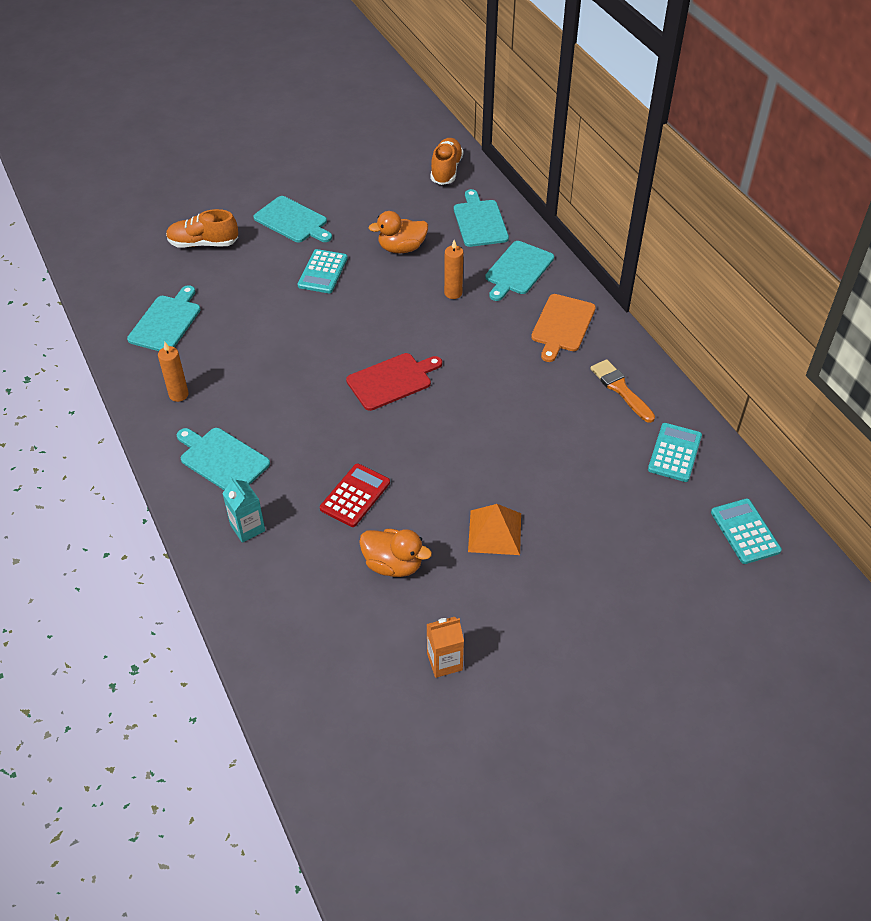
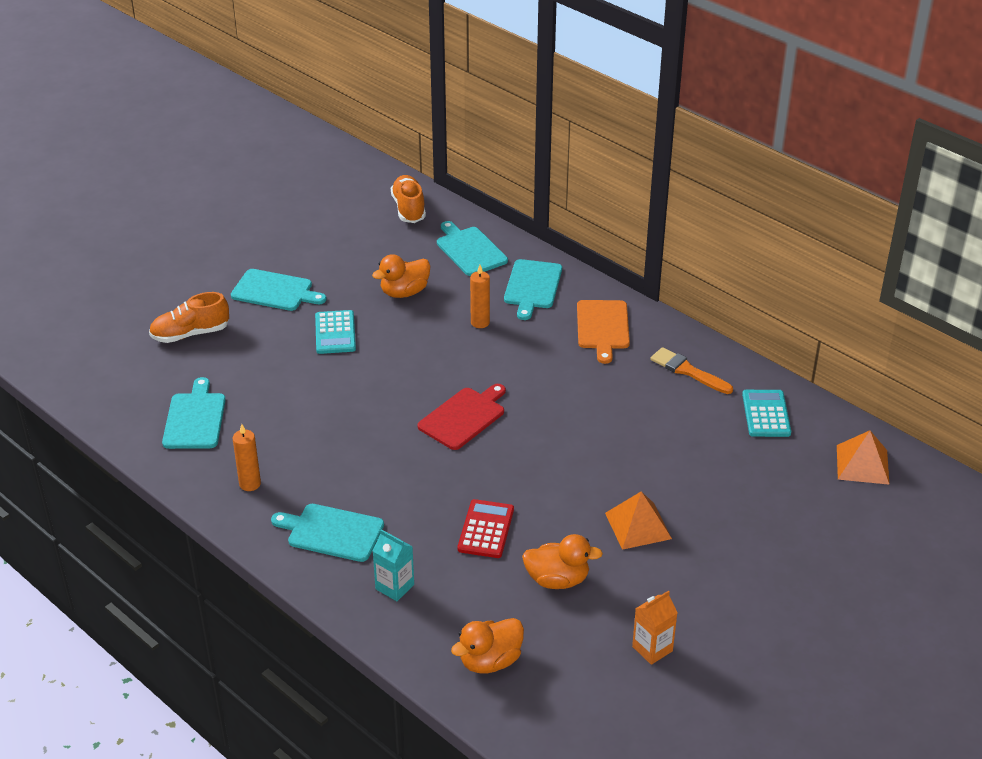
camera: 20 degrees left, 10 degrees down
turquoise calculator [711,498,782,564] -> orange pyramid [837,430,889,485]
none -> orange duck [451,618,524,673]

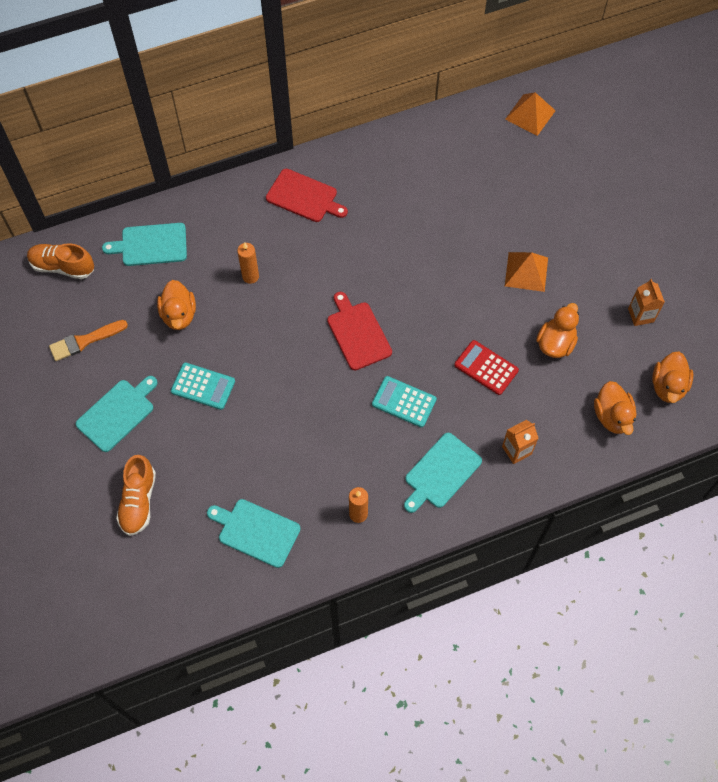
camera: 65 degrees left, 25 degrees up
turquoise carton [373,529,414,601] -> orange carton [502,420,538,464]
turquoise cutting board [504,259,562,320] -> none
orange cutting board [577,300,630,364] -> red cutting board [266,169,348,222]
orange brush [650,347,733,394] -> orange brush moved to [49,320,128,361]
turquoise calculator [742,390,791,437] -> turquoise calculator moved to [372,376,437,427]
none -> orange duck [652,351,693,403]

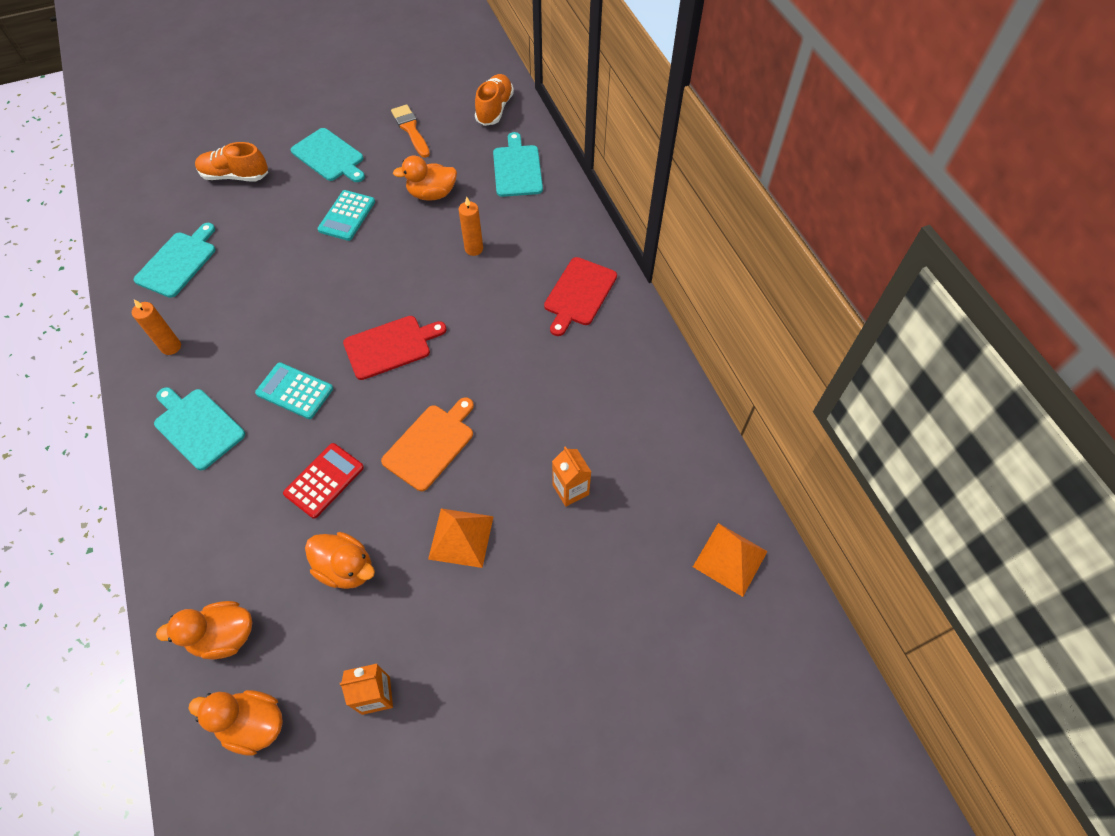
camera: 90 degrees right, 5 degrees down
turquoise calculator [372,376,437,427] -> turquoise calculator turned 90 degrees counterclockwise [255,362,333,419]
orange carton [502,420,538,464] -> orange carton moved to [552,446,591,507]
none -> orange cutting board [381,397,474,491]

